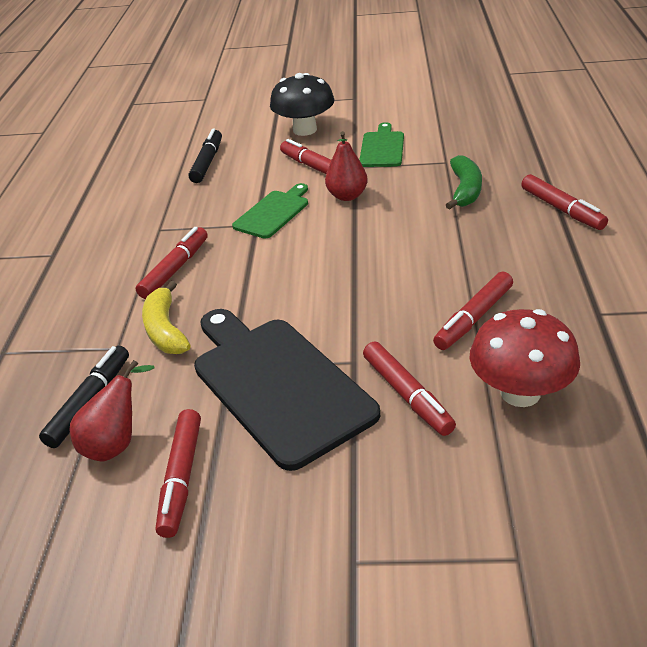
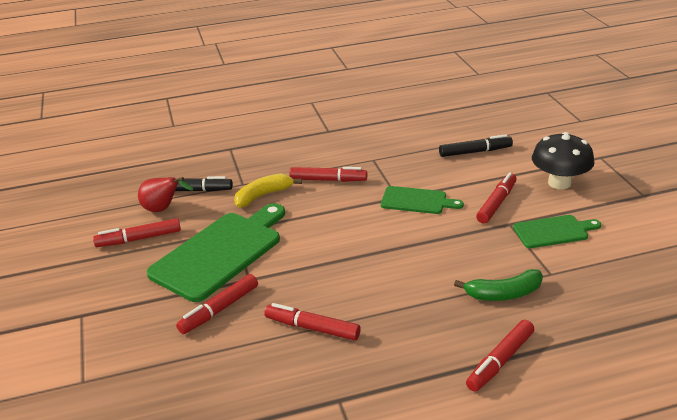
camera: 70 degrees right, 5 degrees down
black cutting board [194,309,380,471] -> green cutting board [146,203,285,302]
red pear [325,131,368,201] -> none
red mushroom [469,309,580,407] -> none

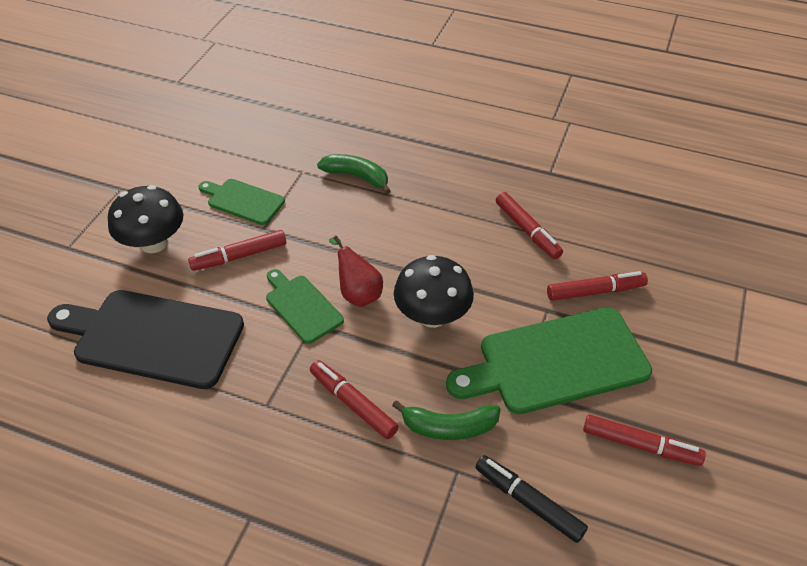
camera: 145 degrees left, 15 degrees up
red pear [138,177,193,212] -> red pear moved to [329,236,383,307]
yellow banana [234,173,302,208] -> green banana [392,400,501,440]
black marker [439,134,513,157] -> black cutting board [47,290,244,389]
red marker [466,320,534,392] -> none
none -> black mushroom [394,255,474,328]

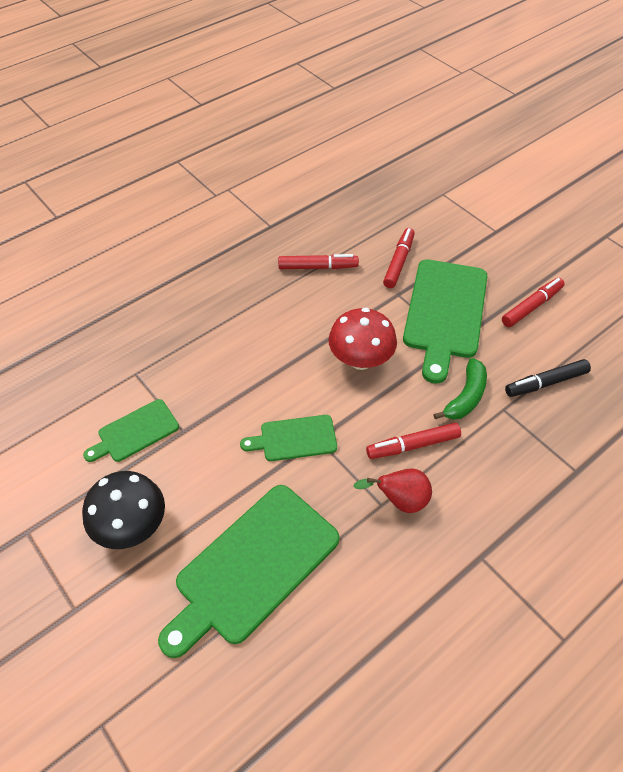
camera: 60 degrees left, 5 degrees up
black cutting board [47,290,244,389] -> green cutting board [158,485,339,658]
red marker [188,230,286,271] -> none
green banana [317,154,391,194] -> none
red pear [329,236,383,307] -> red pear moved to [354,468,432,513]
black mushroom [394,255,474,328] -> red mushroom [328,308,397,370]

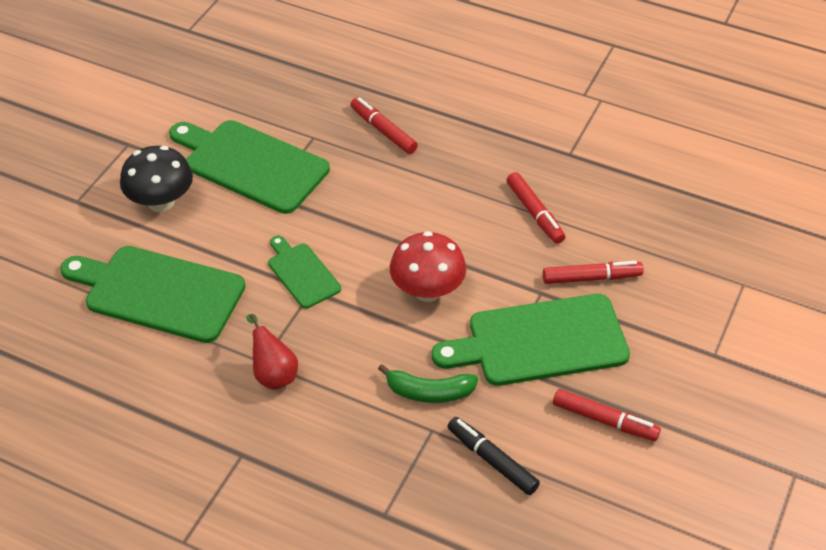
camera: 65 degrees right, 5 degrees down
green cutting board [83,399,179,462] -> green cutting board [169,120,330,214], size x1.87
red marker [366,423,461,459] -> red marker moved to [350,97,418,154]

